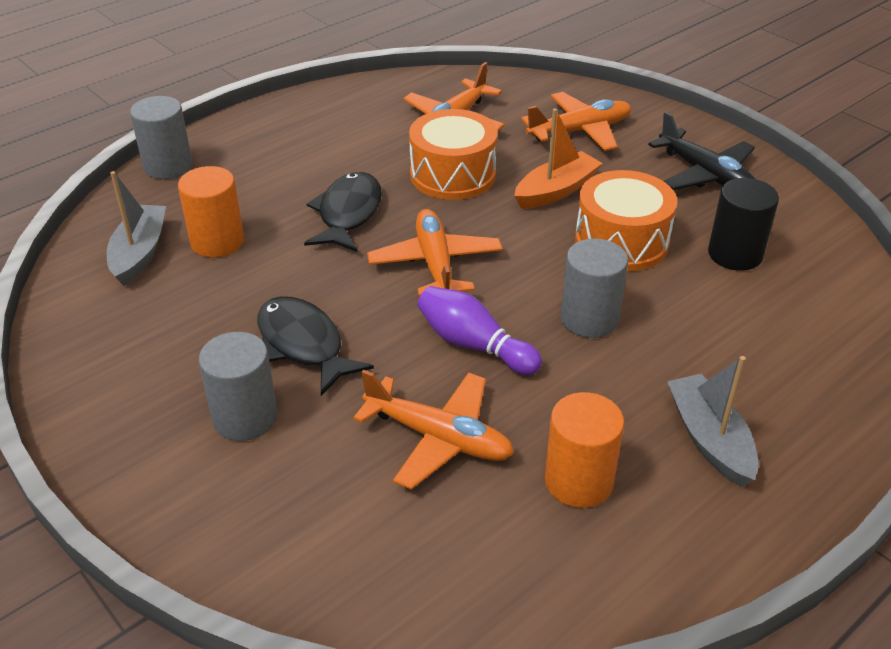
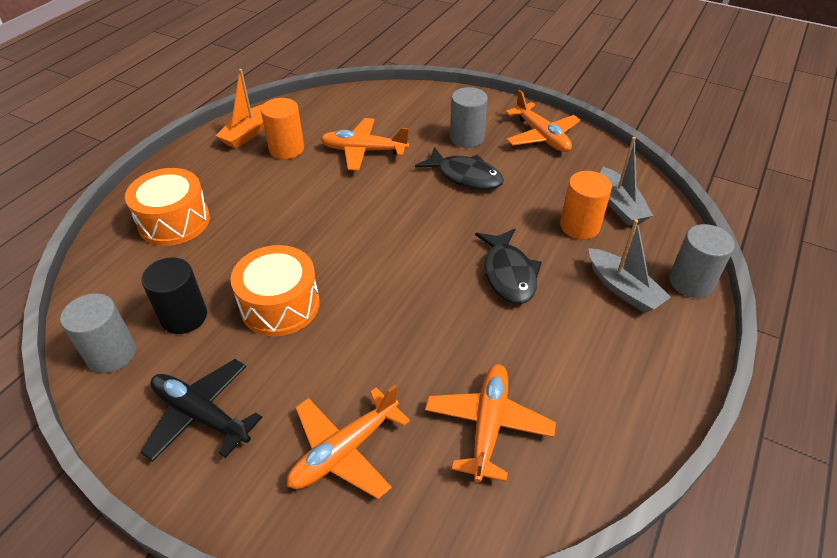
camera: 160 degrees right, 5 degrees up
orange plane [367,209,503,296] -> orange plane moved to [505,90,580,152]
orange drum [409,109,498,200] -> orange drum moved to [125,168,210,246]
purple bowling pin [417,286,542,375] -> none
orange boat [514,108,602,209] -> orange boat moved to [215,69,264,148]
grey cylinder [561,239,628,338] -> grey cylinder moved to [60,293,136,373]
grey boat [667,356,759,487] -> grey boat moved to [589,219,671,313]

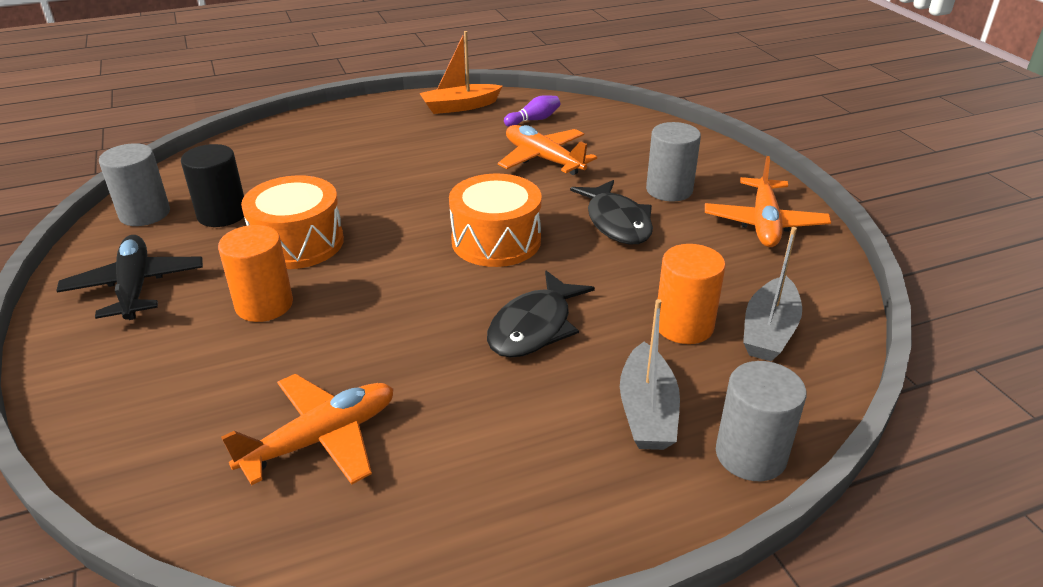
camera: 40 degrees right, 10 degrees down
orange drum [125,168,210,246] -> orange drum moved to [449,174,542,267]
orange cylinder [261,98,304,159] -> orange cylinder moved to [218,225,293,322]
orange plane [287,385,410,499] -> none
none -> purple bowling pin [504,95,560,127]

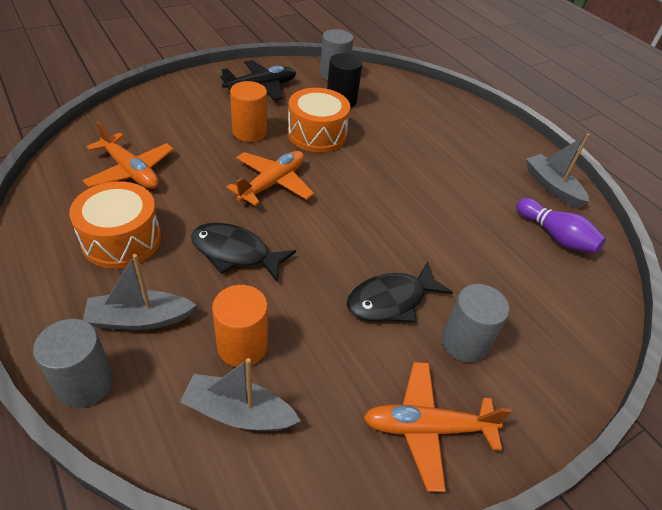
camera: 75 degrees right, 10 degrees up
orange boat [420,31,503,114] -> grey boat [526,133,590,208]
orange drum [449,174,542,267] -> orange drum moved to [69,181,161,269]
orange plane [498,125,597,175] -> orange plane moved to [227,151,314,206]
purple bowling pin [504,95,560,127] -> purple bowling pin [516,198,606,253], size x1.51

